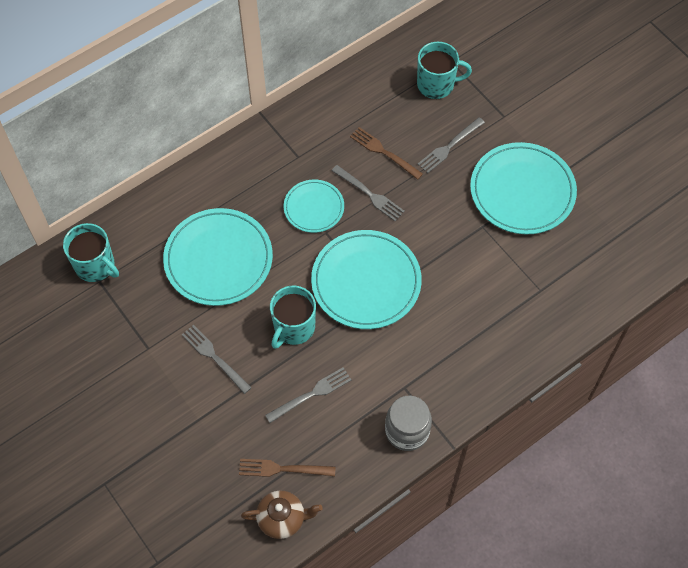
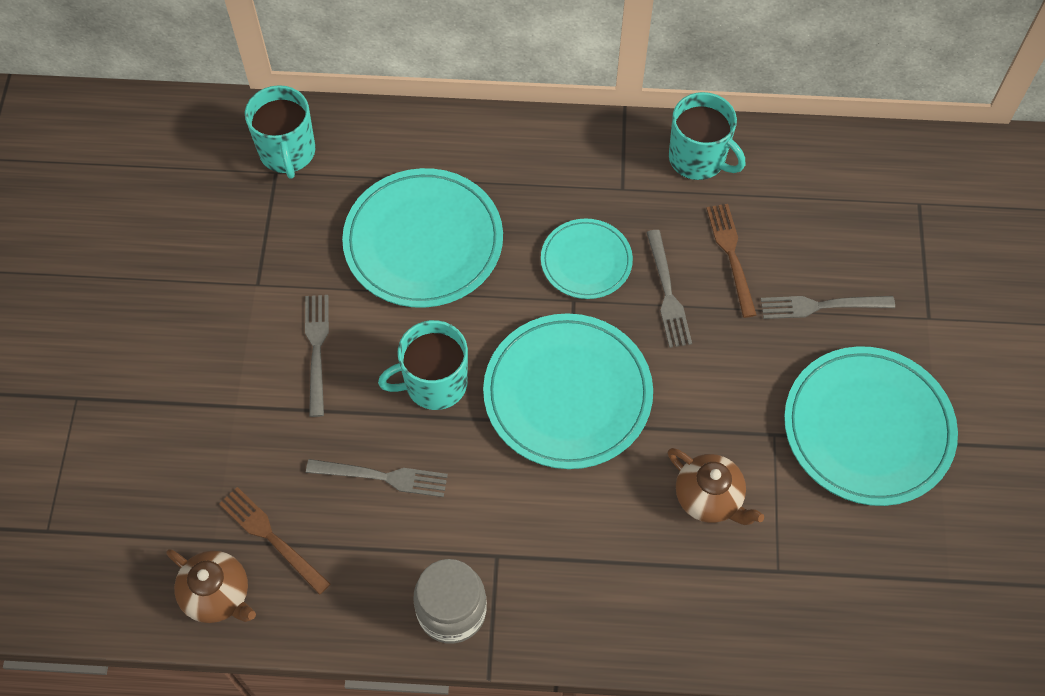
camera: 40 degrees right, 0 degrees up
turquoise mug [417,42,472,99] -> turquoise mug moved to [669,92,745,180]
none -> brown teapot [668,448,764,525]

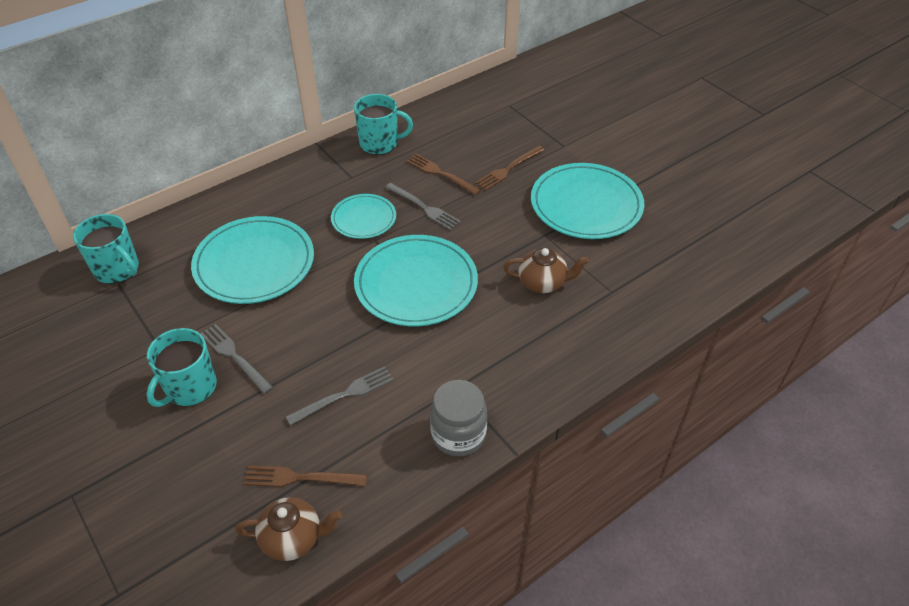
camera: 40 degrees left, 15 degrees down
turquoise mug [378,320,468,410] -> turquoise mug moved to [147,328,217,407]
grey fork [761,296,895,319] -> brown fork [475,146,544,190]

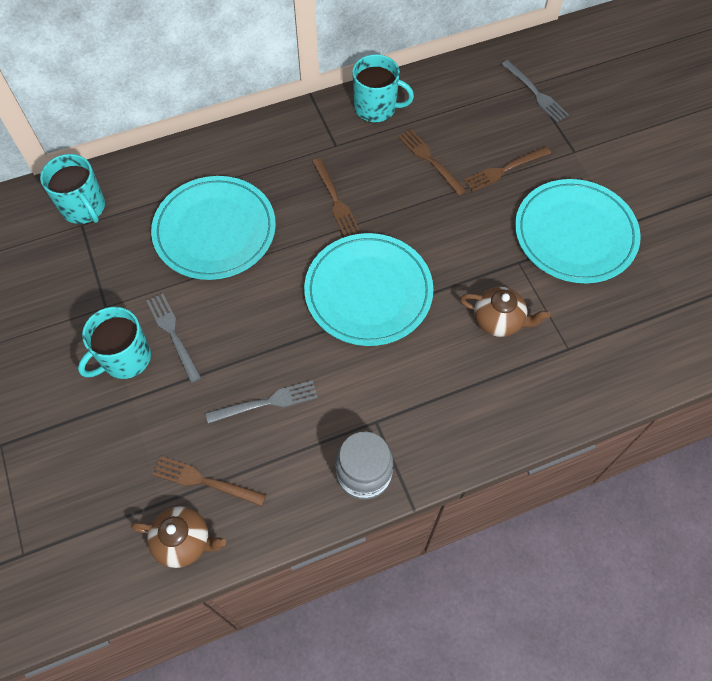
camera: 15 degrees right, 15 degrees up
turquoise plate [331,194,396,239] -> brown fork [312,158,360,237]
grey fork [385,183,461,230] -> grey fork moved to [501,60,569,122]

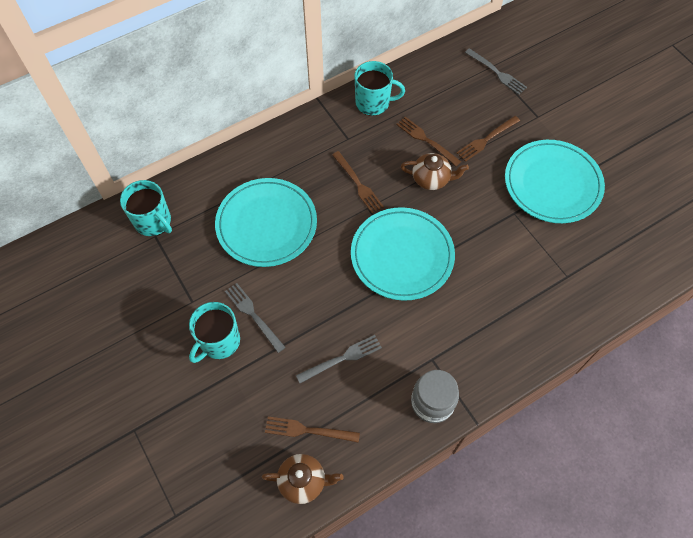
camera: 10 degrees left, 0 degrees up
brown teapot [460,287,550,337] -> brown teapot moved to [401,153,469,190]

